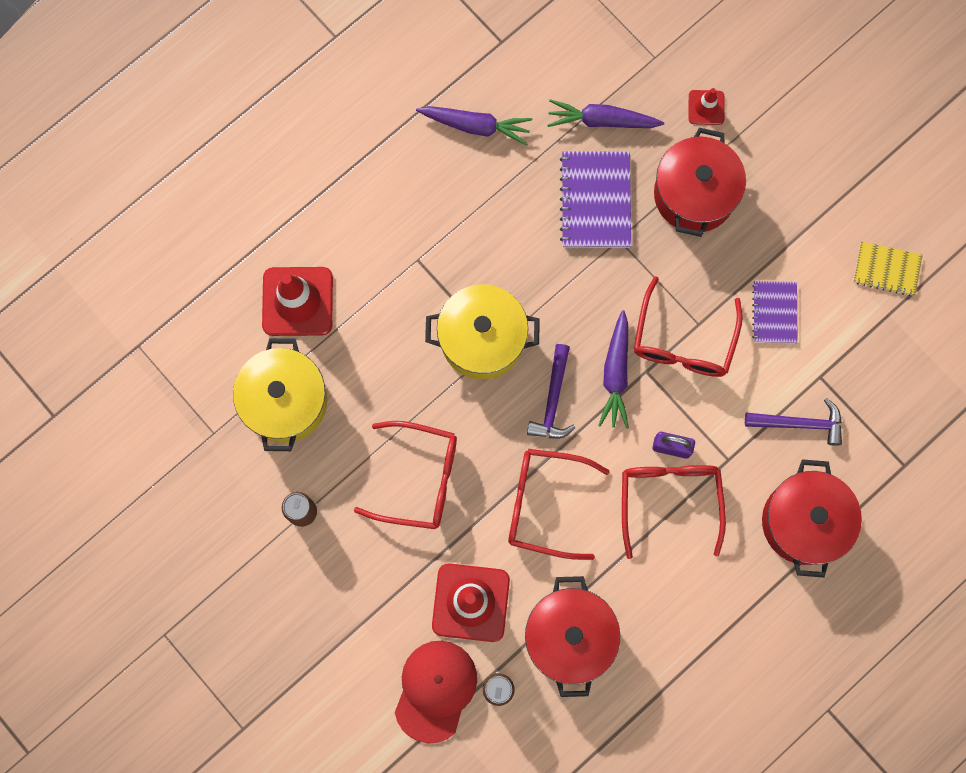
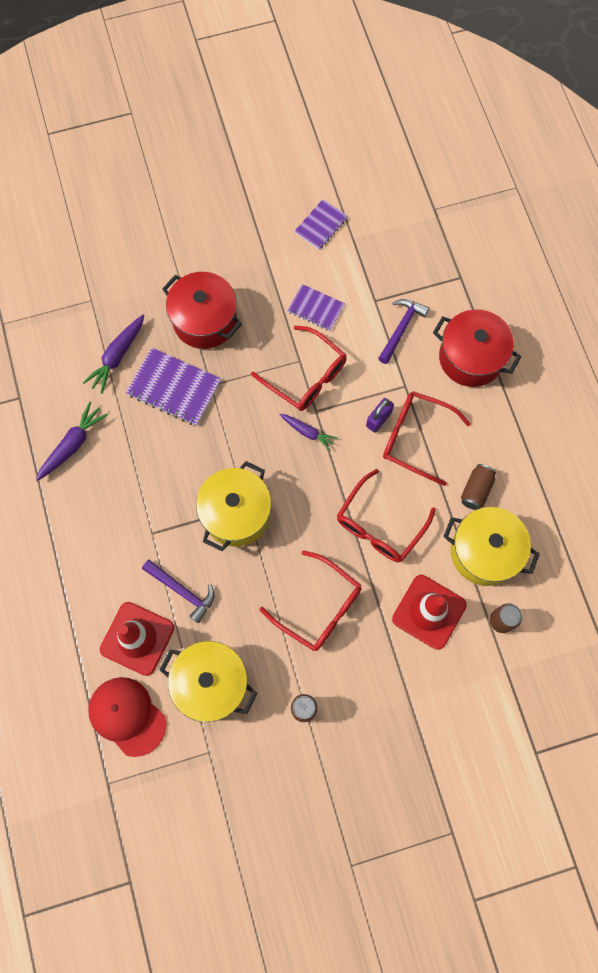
camera: 65 degrees left, 5 degrees down
red glasses [354,421,457,529] -> red glasses turned 90 degrees clockwise [259,551,362,651]
red cap [395,641,477,744] -> red cap moved to [88,677,166,757]
red pot [525,576,620,697] -> yellow pot [443,507,540,586]
purple hammer [527,344,575,439] -> purple hammer moved to [142,560,214,623]
purple carrot [598,310,629,429] -> purple carrot [280,414,338,451], size x0.66
red traffic cone [689,88,724,125] -> none
yellow notebook [853,241,923,296] -> purple notebook [294,199,348,250]
none -> brown can [461,464,496,510]

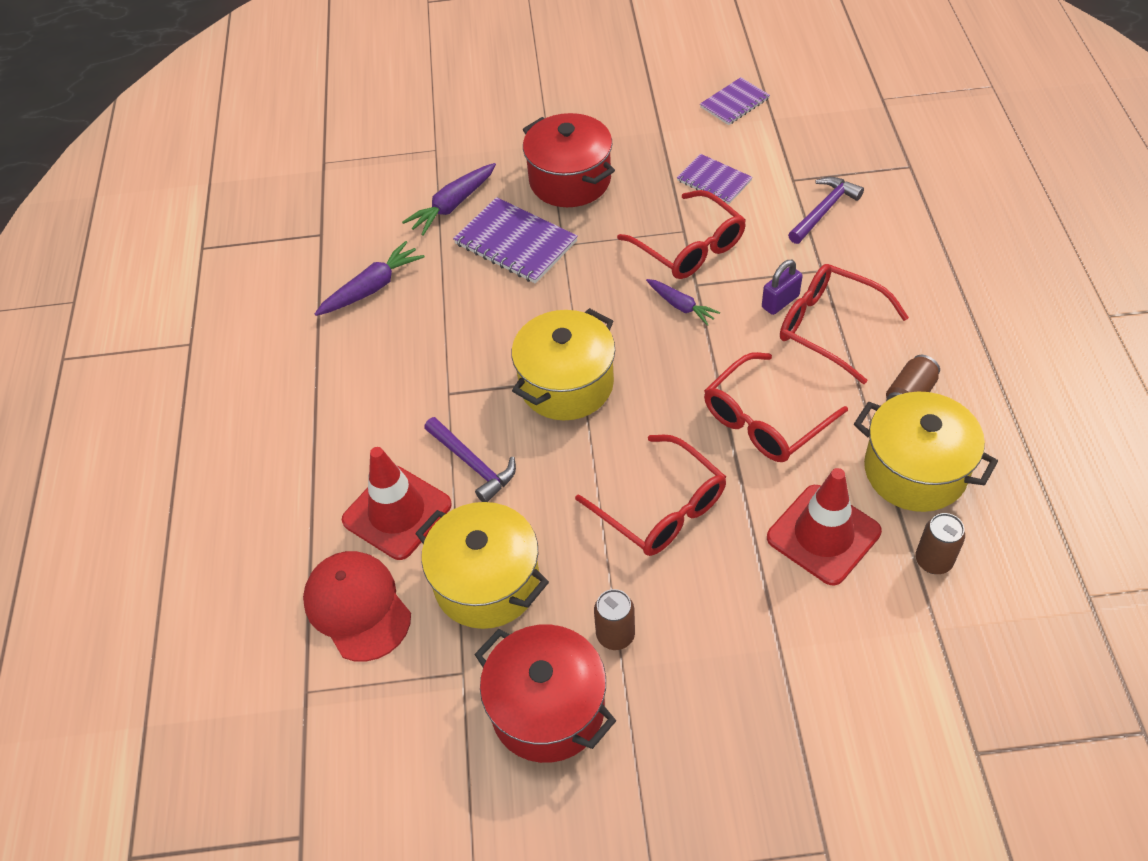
camera: 15 degrees right, 20 degrees down
red pot [433,309,521,387] -> red pot moved to [474,624,616,763]

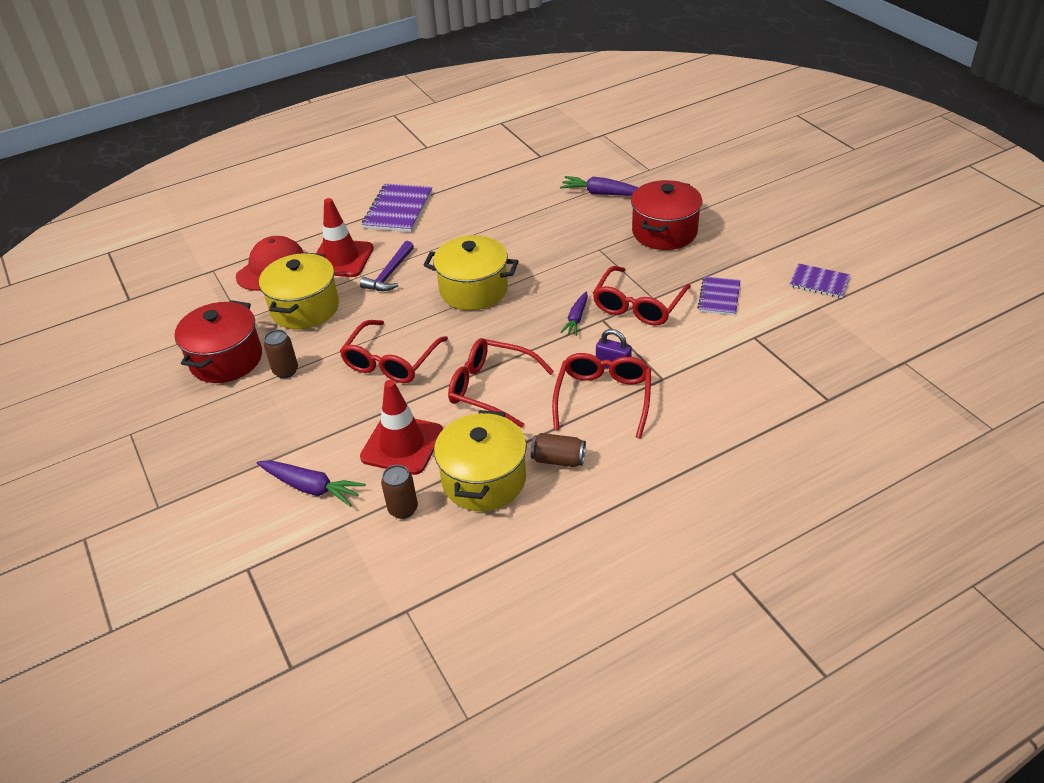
camera: 65 degrees right, 10 degrees down
purple carrot [315,241,425,316] -> purple carrot moved to [257,460,365,507]
purple notebook [453,197,578,284] -> purple notebook moved to [362,183,432,232]
purple hammer [788,177,864,244] -> none

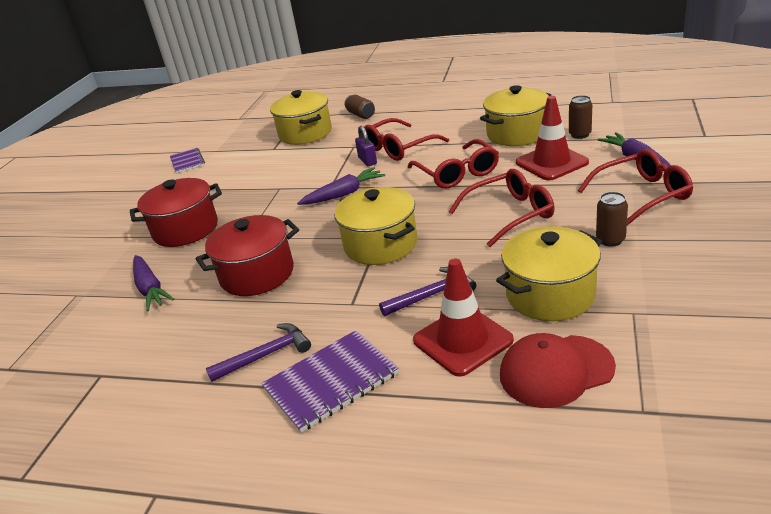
camera: 135 degrees left, 10 degrees down
red pot [174,300,262,383] -> red pot moved to [196,215,299,296]
brown can [531,433,586,467] -> brown can moved to [344,95,375,119]
purple carrot [560,292,588,336] -> purple carrot [297,167,385,205], size x1.51
red glasses [593,266,691,326] -> red glasses moved to [578,149,693,225]
purple notebook [697,276,741,315] -> none
none -> purple hammer [206,323,311,382]
none -> yellow pot [270,90,332,145]

